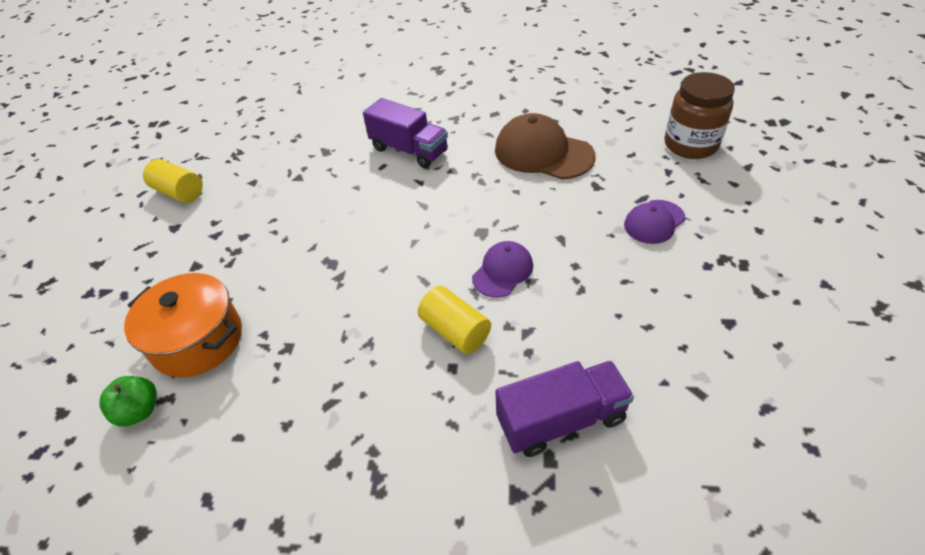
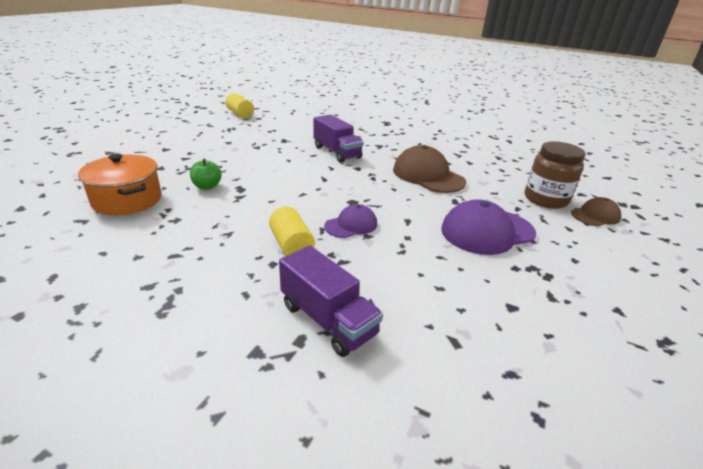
camera: 15 degrees right, 15 degrees down
green apple [99,376,157,427] -> green apple moved to [190,158,222,190]
yellow cylinder [143,159,203,203] -> yellow cylinder moved to [225,93,254,118]
purple truck [495,361,634,457] -> purple truck turned 45 degrees clockwise [279,246,383,357]
purple cap [624,200,685,244] -> purple cap [441,199,536,255], size x1.75
none -> brown cap [571,197,621,226]

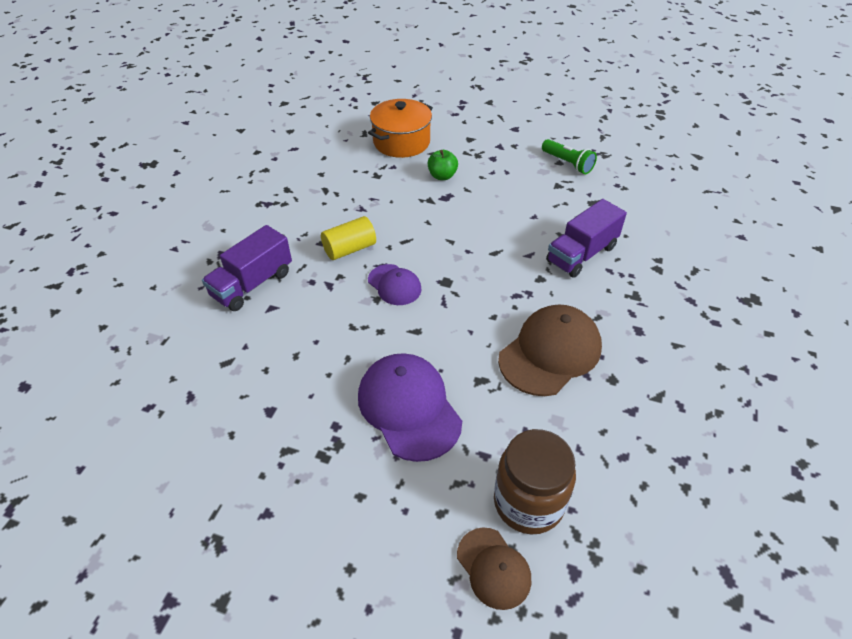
camera: 85 degrees right, 15 degrees up
yellow cylinder [225,93,254,118] -> none
none -> green flashlight [542,139,597,174]

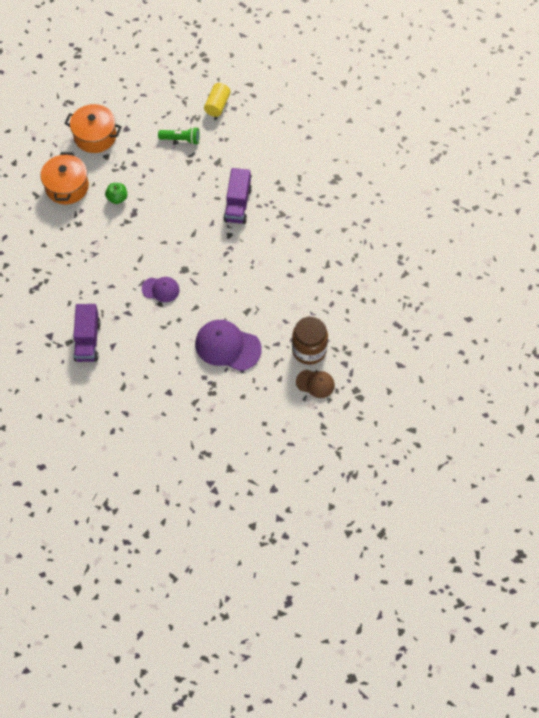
camera: 40 degrees left, 15 degrees up
yellow cylinder [321,216,376,260] -> yellow cylinder moved to [204,83,231,117]
brown cap [498,304,602,396] -> none
none -> orange pot [64,104,122,153]

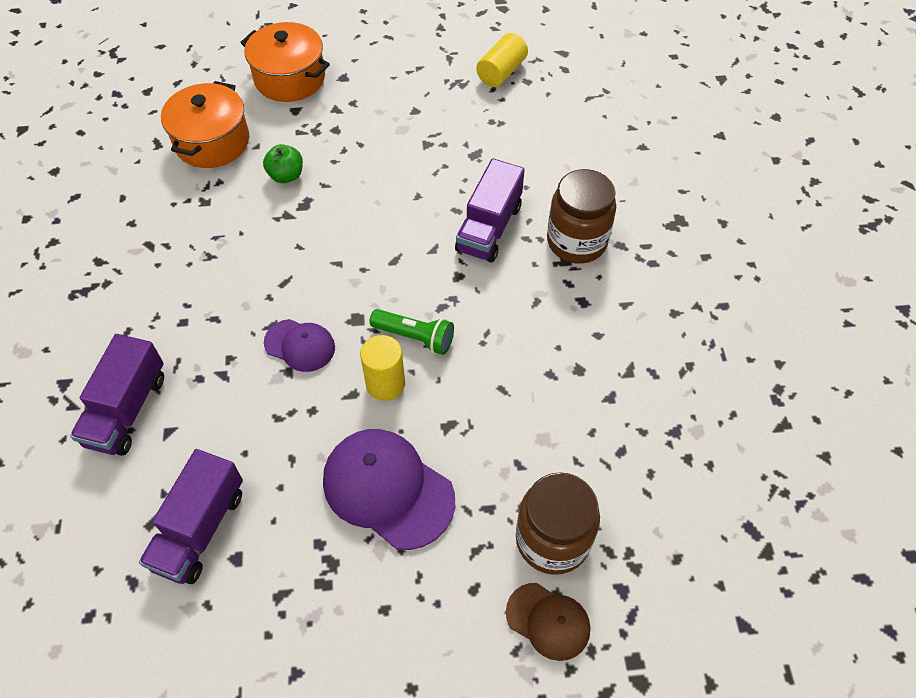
camera: 15 degrees right, 5 degrees down
green flashlight [158,127,200,145] -> green flashlight moved to [369,309,454,355]
none -> purple truck [139,449,243,584]
none -> yellow cylinder [360,335,405,401]
none -> brown jar [547,169,616,263]

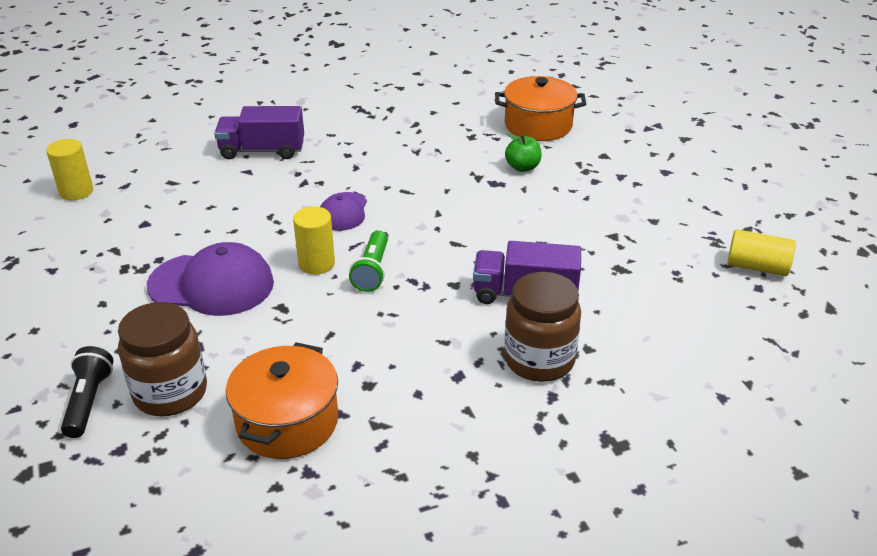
camera: 75 degrees right, 20 degrees down
purple truck [139,449,243,584] -> none
orange pot [240,22,330,102] -> orange pot moved to [226,342,338,459]
purple cap [323,429,455,550] -> purple cap turned 75 degrees clockwise [147,242,274,316]
brown cap [506,583,590,661] -> black flashlight [61,346,114,438]
none -> yellow cylinder [46,139,93,200]

